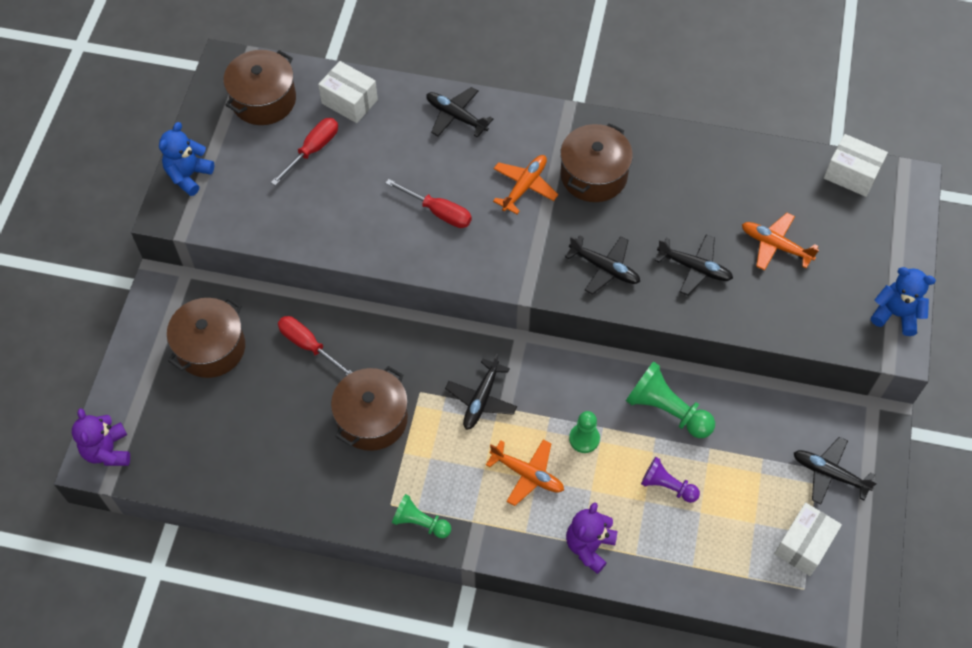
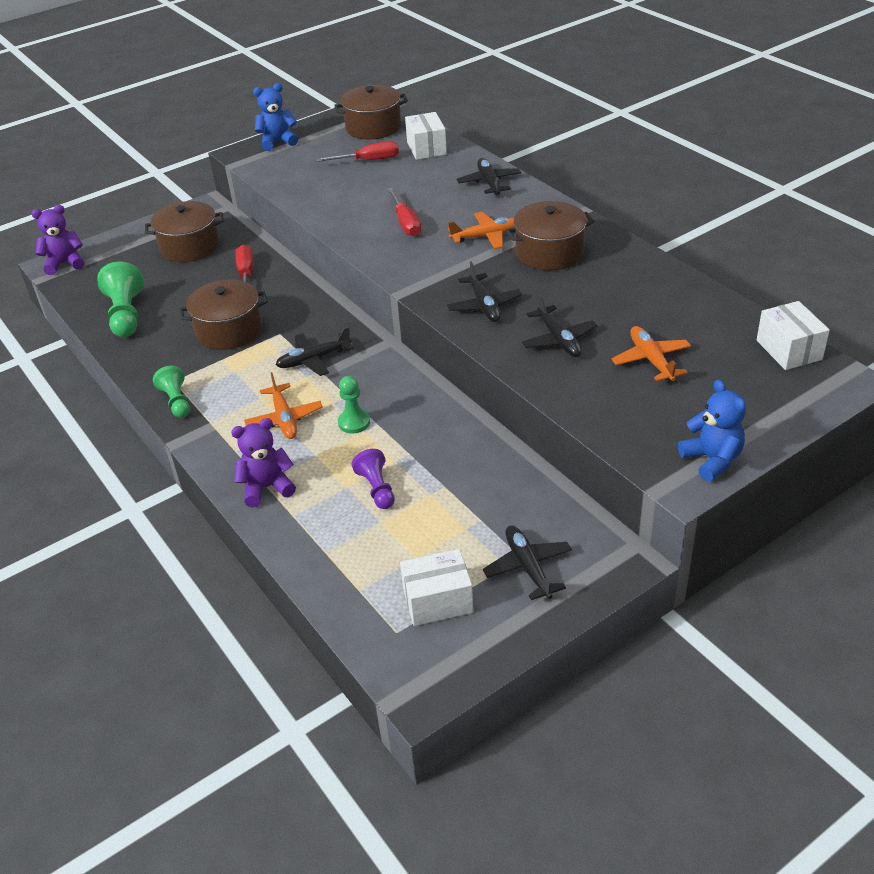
camera: 45 degrees right, 20 degrees down
purple teddy bear [72,408,130,466] -> purple teddy bear turned 45 degrees clockwise [32,205,85,275]
green pawn [626,361,715,438] -> green pawn moved to [97,262,143,337]

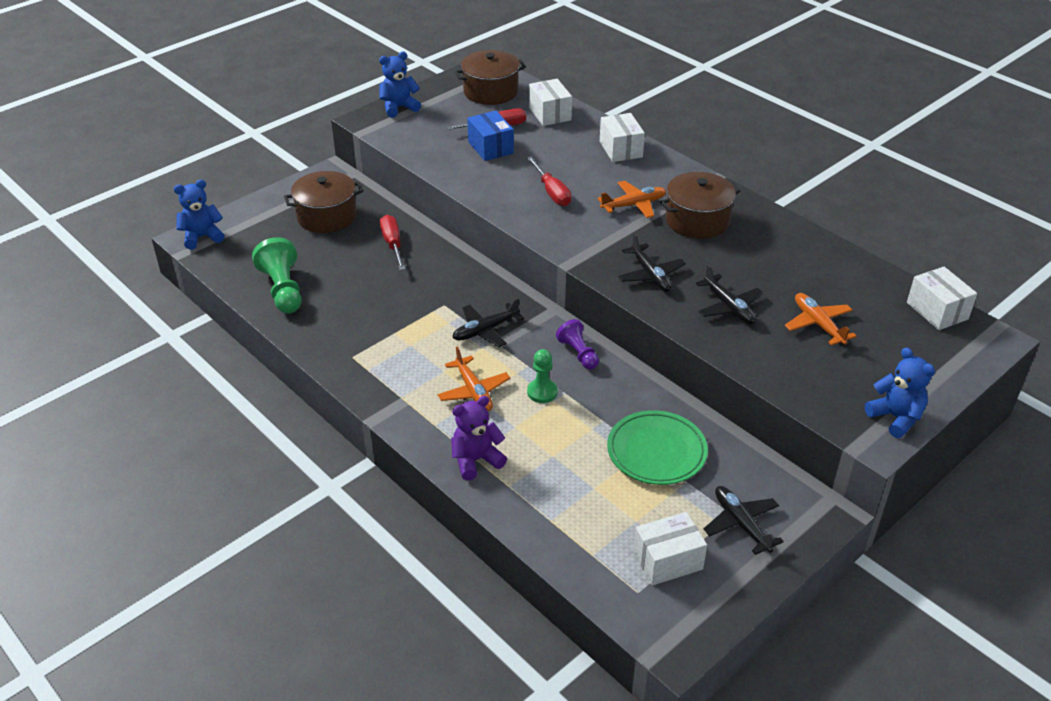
camera: 10 degrees left, 0 degrees up
purple teddy bear [32,205,85,275] -> blue teddy bear [174,179,225,250]
green pawn [153,366,190,418] -> none
brown pot [179,279,268,350] -> none
purple pawn [351,449,395,509] -> purple pawn moved to [556,319,599,370]
black plane [457,158,521,195] -> white box [600,113,645,162]
none -> blue box [467,111,514,161]
none -> green plate [607,410,708,485]

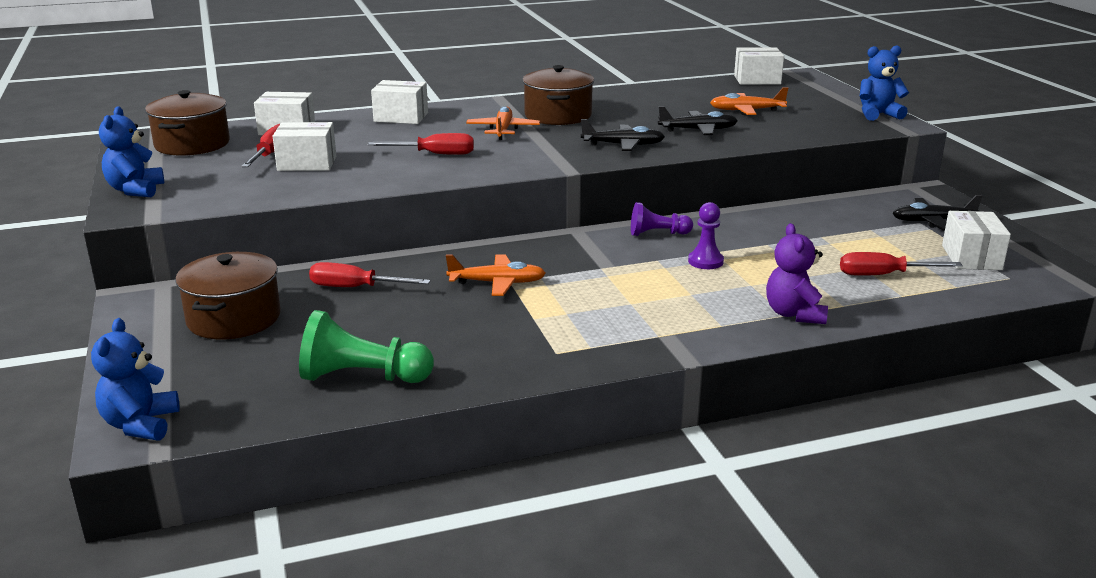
camera: 65 degrees left, 15 degrees down
orange plane [438,346,510,411] -> orange plane moved to [446,255,546,296]
black plane [452,298,524,347] -> none
blue box [467,111,514,161] -> white box [273,122,336,171]
green pawn [527,349,558,403] -> purple pawn [688,202,724,269]
green plate [607,410,708,485] -> none
none -> red screwdriver [840,252,963,276]

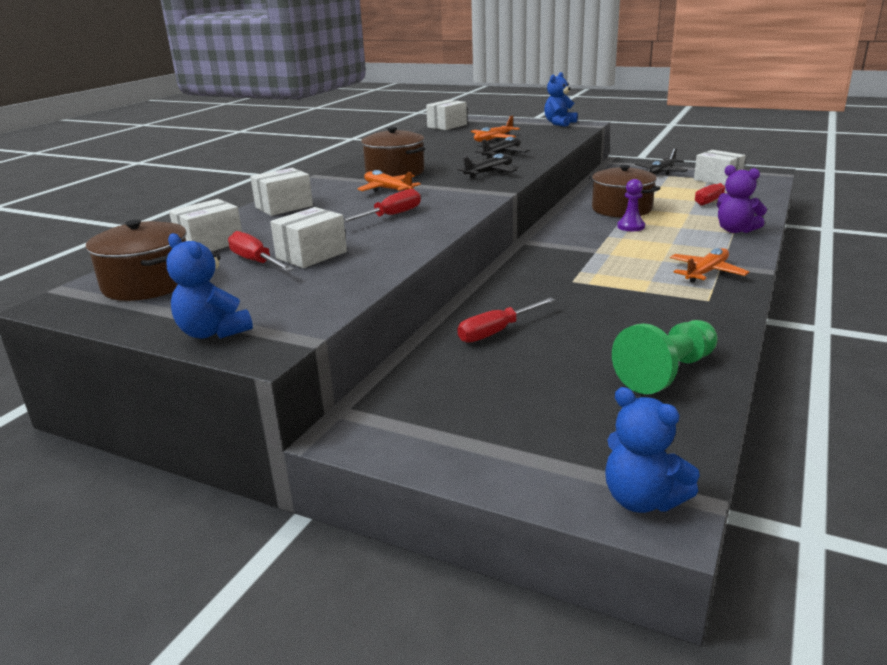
camera: 45 degrees left, 0 degrees up
brown pot [175,252,281,339] -> brown pot moved to [589,165,661,218]
orange plane [446,255,546,296] -> orange plane moved to [670,248,749,283]
purple pawn [631,202,693,236] -> none

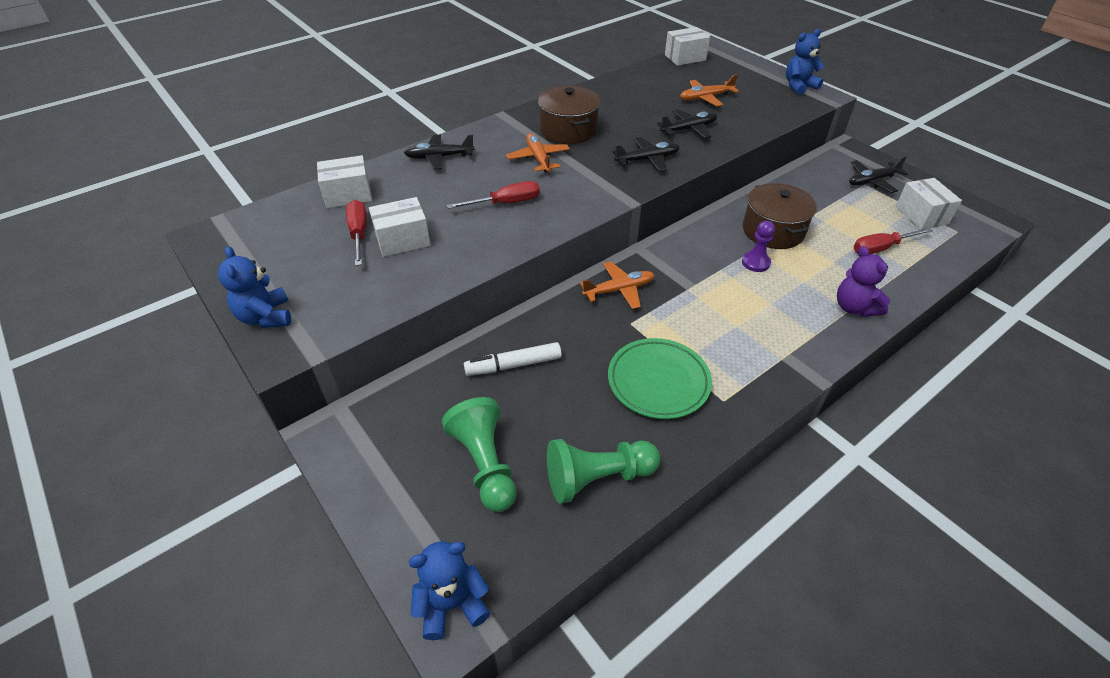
camera: 25 degrees right, 20 degrees up
brown pot [86,219,187,301] -> none
white box [250,168,313,216] -> black plane [404,134,475,170]
red screwdriver [457,298,555,343] -> white marker [464,342,562,376]
blue teddy bear [605,387,700,513] -> blue teddy bear turned 90 degrees clockwise [409,541,490,640]
orange plane [670,248,749,283] -> orange plane moved to [580,261,654,309]
none -> green pawn [442,397,517,512]
none -> green plate [608,338,712,419]

